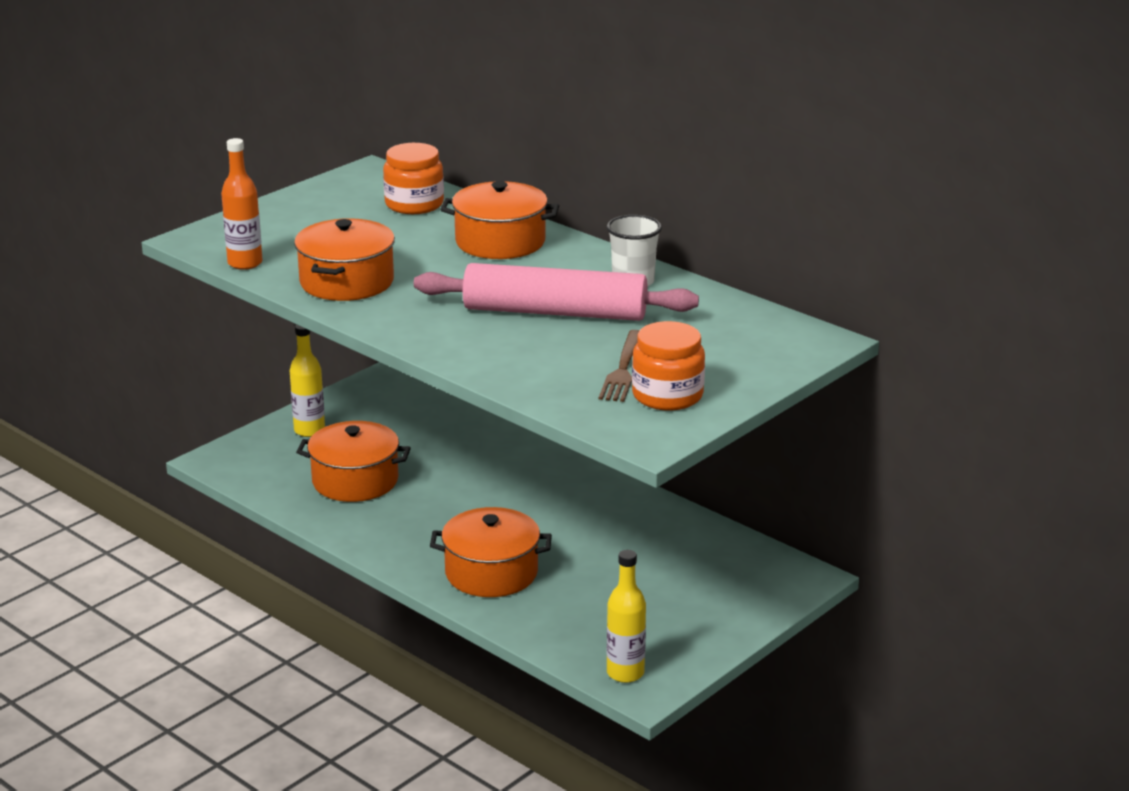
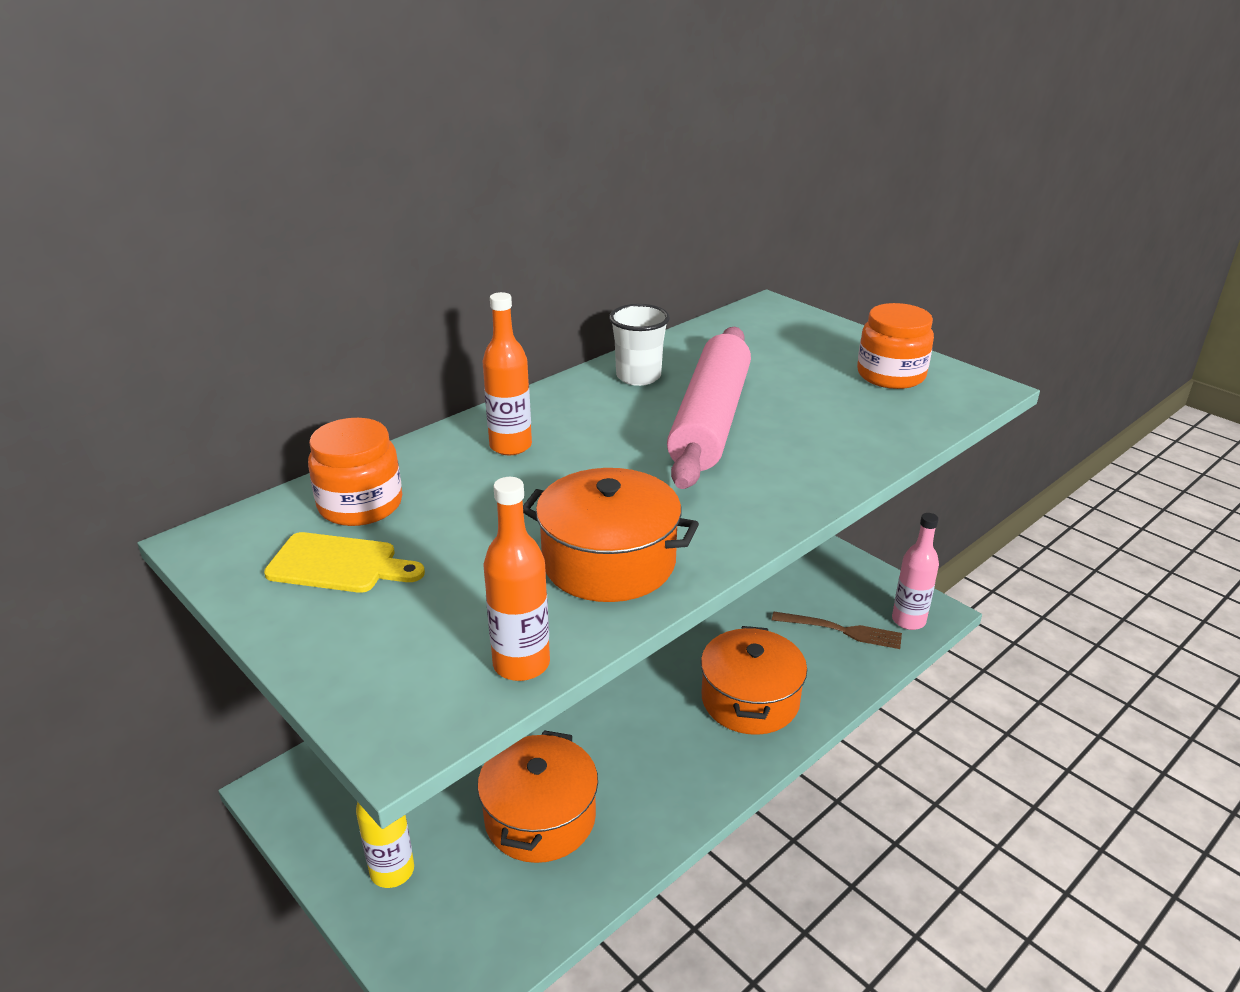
camera: 85 degrees left, 5 degrees up
orange pot [440,181,559,259] -> orange bottle [482,292,532,455]
brown fork [599,330,640,402] -> brown fork moved to [772,612,902,649]
yellow bottle [607,550,646,683] -> pink bottle [892,513,939,630]
none -> yellow cutting board [264,532,425,593]

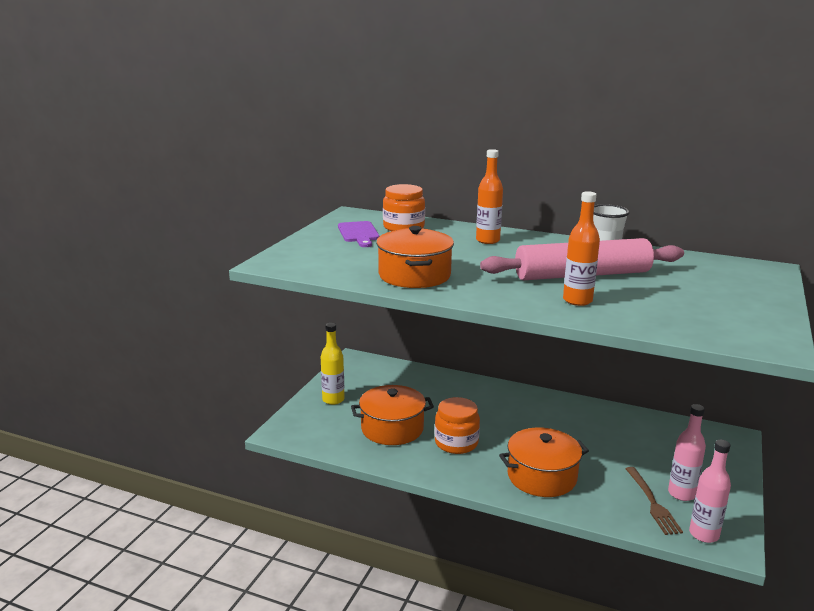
camera: 65 degrees right, 10 degrees down
yellow cutting board [264,532,425,593] -> purple cutting board [338,221,379,247]
orange bottle [483,477,550,681] -> orange bottle moved to [563,191,600,306]
orange jar [857,303,934,389] -> orange jar moved to [435,397,480,454]
none -> pink bottle [668,404,706,501]

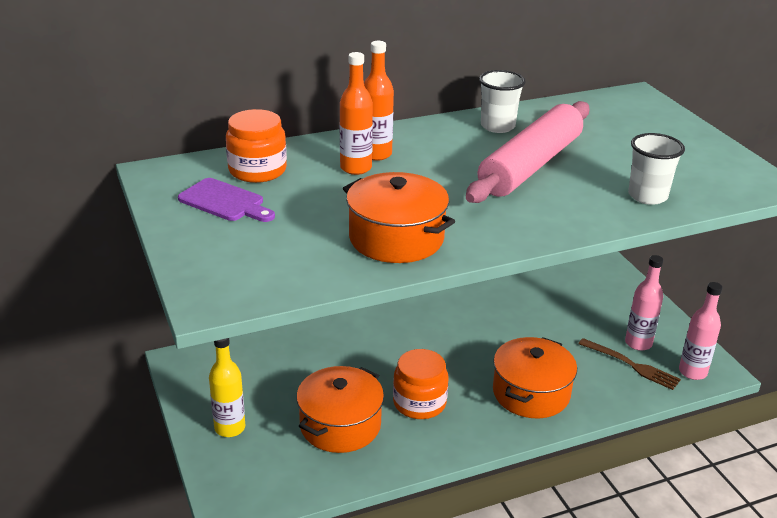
camera: 45 degrees left, 10 degrees up
orange bottle [563,191,600,306] -> orange bottle moved to [340,52,373,175]
none -> white cup [628,133,685,205]

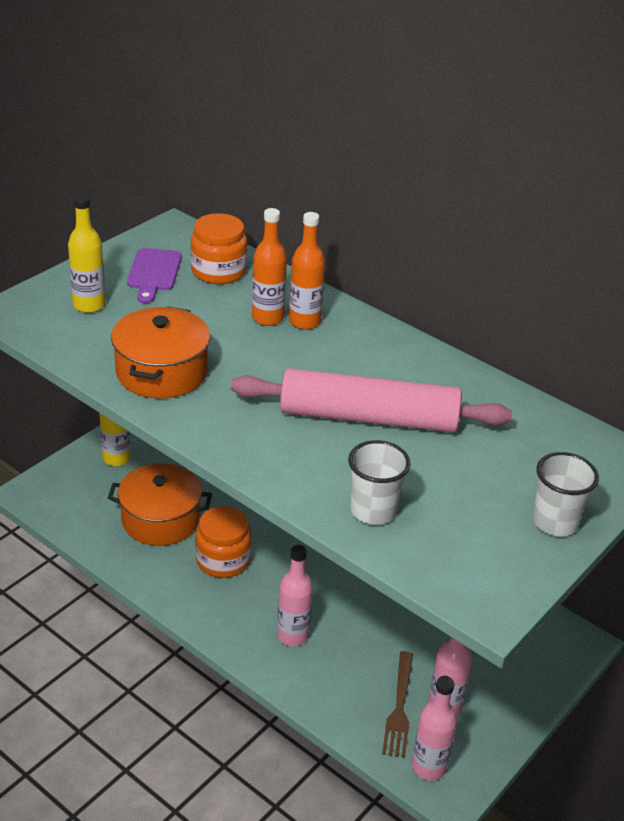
camera: 60 degrees right, 5 degrees up
white cup [479,70,526,133] -> white cup moved to [533,452,599,536]
orange pot [493,337,577,418] -> pink bottle [277,545,313,646]
none -> yellow bottle [68,194,106,313]

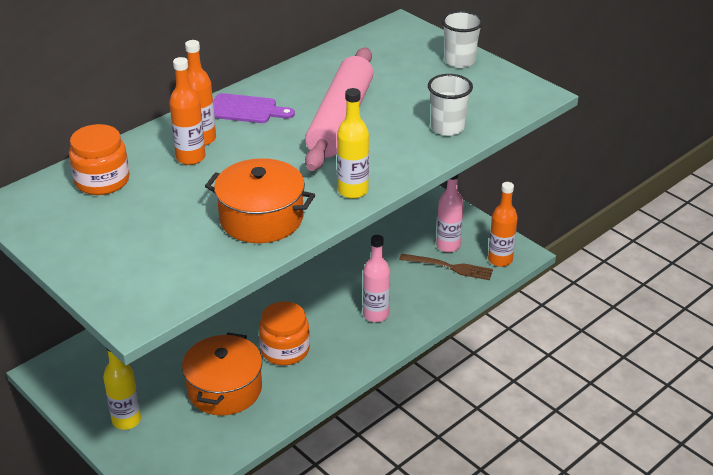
camera: 80 degrees left, 0 degrees up
yellow bottle [68,194,106,313] -> yellow bottle moved to [337,88,369,199]
purple cutting board [127,248,182,303] -> purple cutting board moved to [213,93,295,123]
pink bottle [412,676,457,781] -> orange bottle [488,182,518,267]

